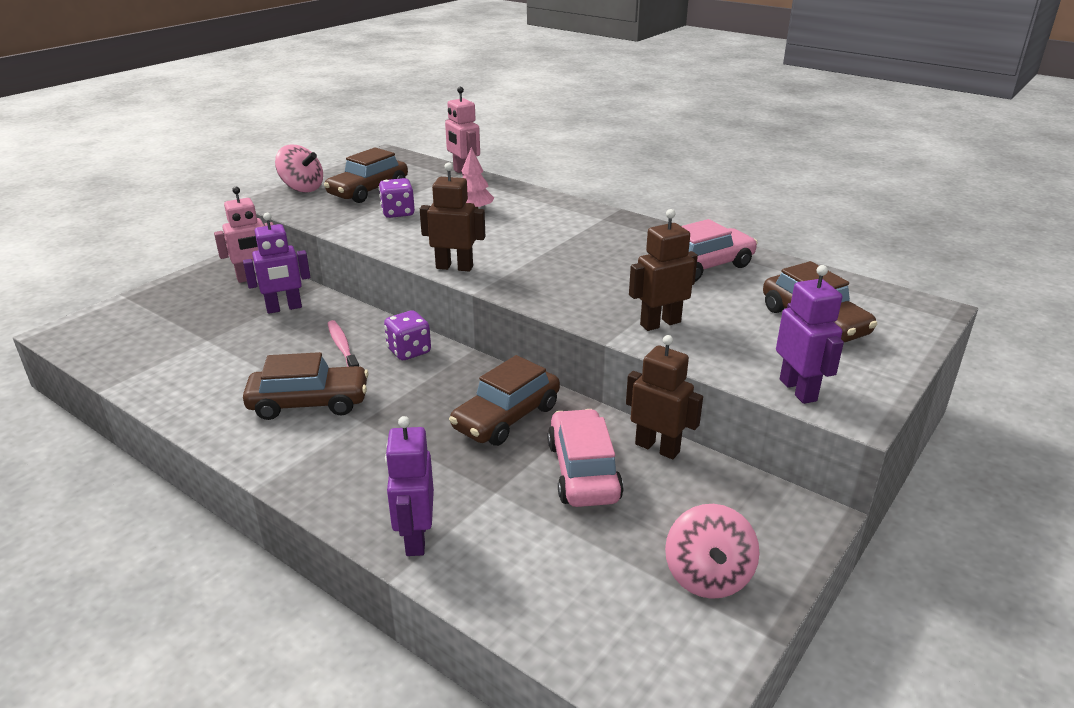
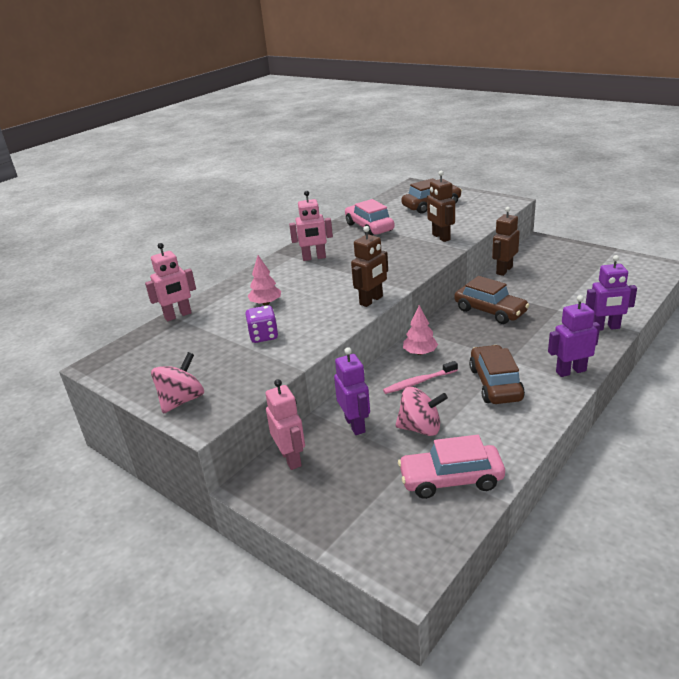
camera: 85 degrees left, 0 degrees up
brown car [324,147,408,203] -> none
purple dice [384,310,431,360] -> pink tree [403,305,438,355]
brown robot [420,162,485,271] -> brown robot turned 150 degrees counterclockwise [351,226,388,307]
pink car [547,409,624,507] -> pink car moved to [398,435,505,499]
pink spinning top [665,504,760,599] -> pink spinning top moved to [395,387,448,436]
purple robot [776,265,844,404] -> purple robot moved to [548,295,600,377]
none -> pink robot [289,191,333,261]

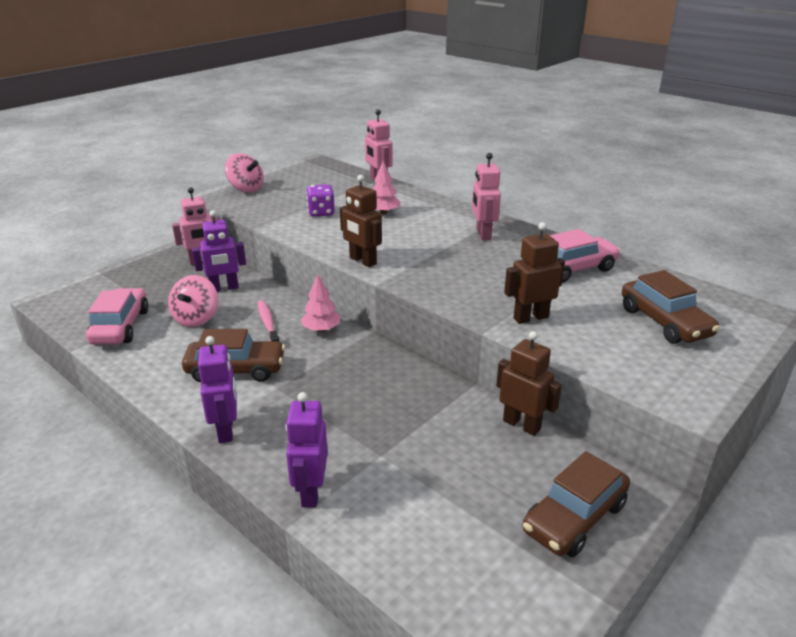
camera: 90 degrees right, 0 degrees up
brown car [454,276,529,324] -> brown car moved to [523,451,630,557]

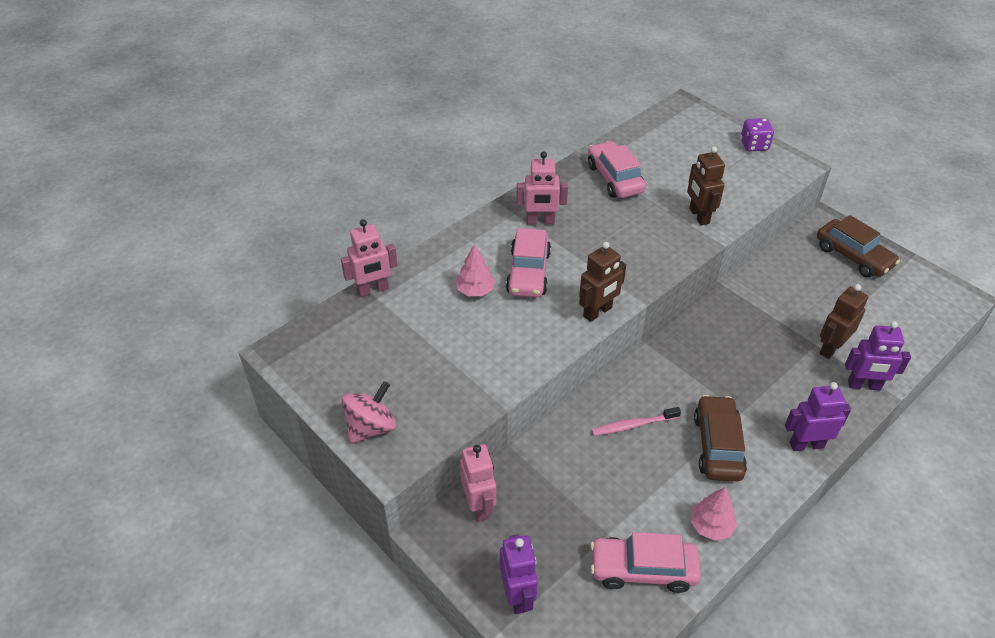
camera: 85 degrees left, 15 degrees up
pink spinning top [168,275,218,327] -> none
purple robot [192,210,246,291] -> purple robot moved to [500,535,538,614]
pink tree [301,274,341,332] -> pink tree moved to [690,487,738,541]
purple dice [306,184,335,217] -> purple dice moved to [741,118,774,151]
brown robot [496,331,562,436] -> brown robot moved to [820,284,868,359]
brown car [622,270,720,344] -> none
none -> pink car [506,228,551,298]

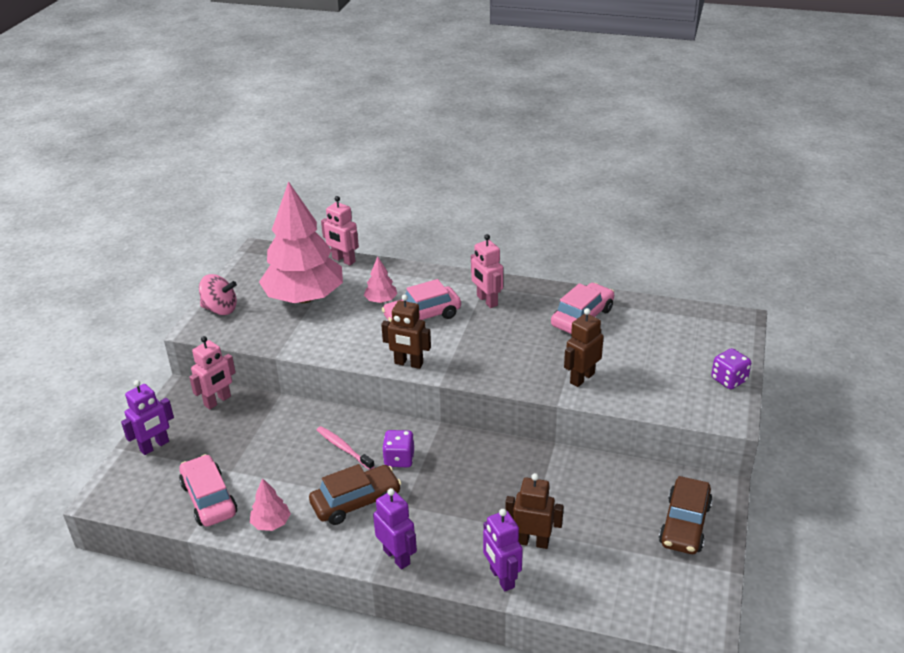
camera: 60 degrees right, 10 degrees down
none -> pink tree [259,181,343,303]
none -> purple dice [382,430,414,467]

